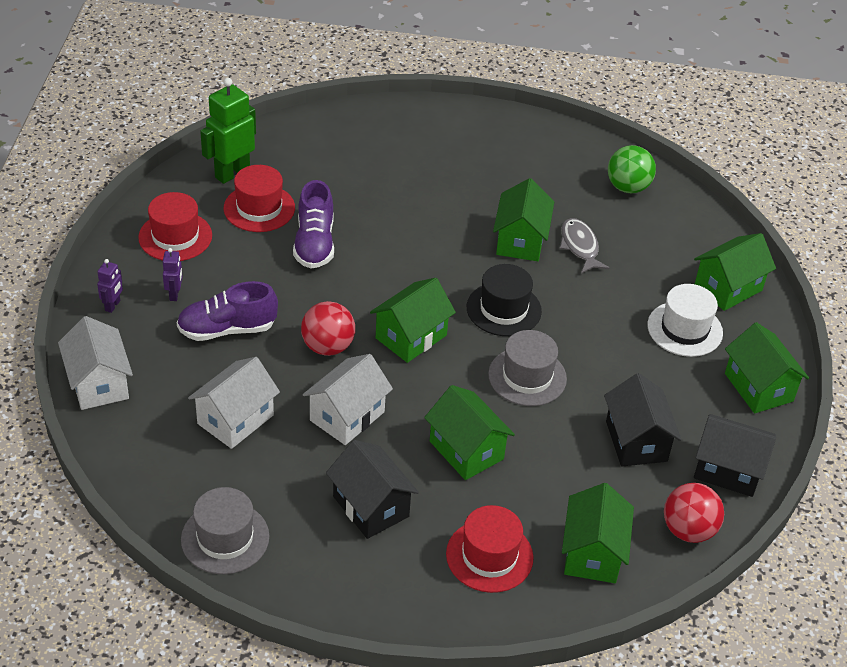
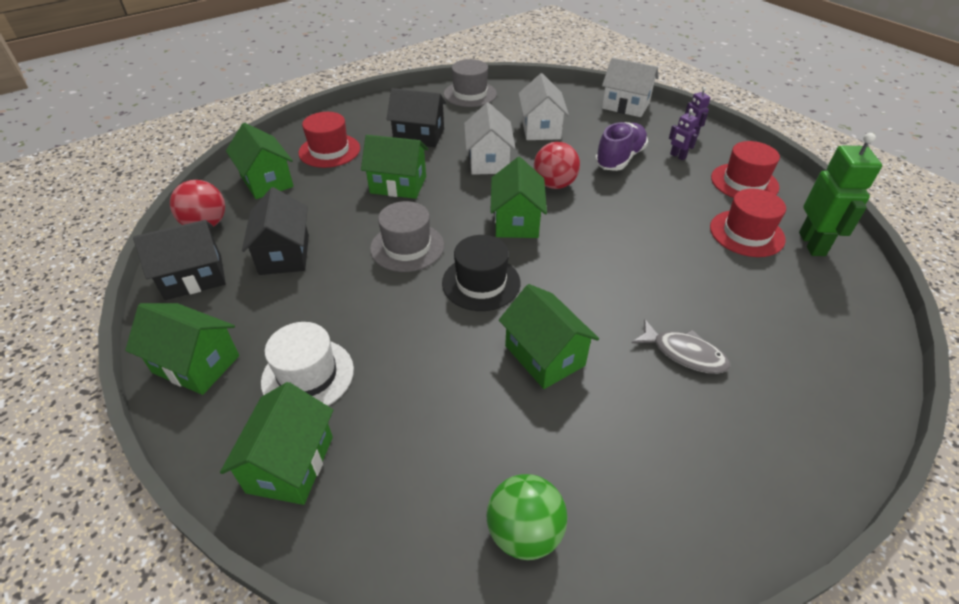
camera: 140 degrees right, 0 degrees up
purple shoe [293,180,334,268] -> none
grey fish [559,218,609,273] -> grey fish moved to [632,319,730,374]
black house [604,373,681,466] -> black house turned 45 degrees clockwise [242,187,309,275]

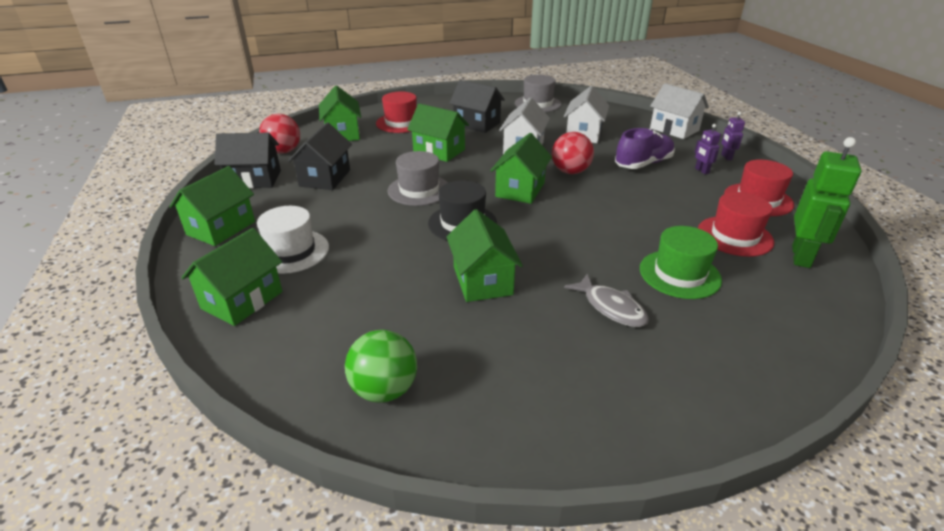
camera: 20 degrees right, 10 degrees down
green house [125,303,239,395] -> green house turned 75 degrees clockwise [169,166,255,246]
none -> green hat [640,226,722,299]

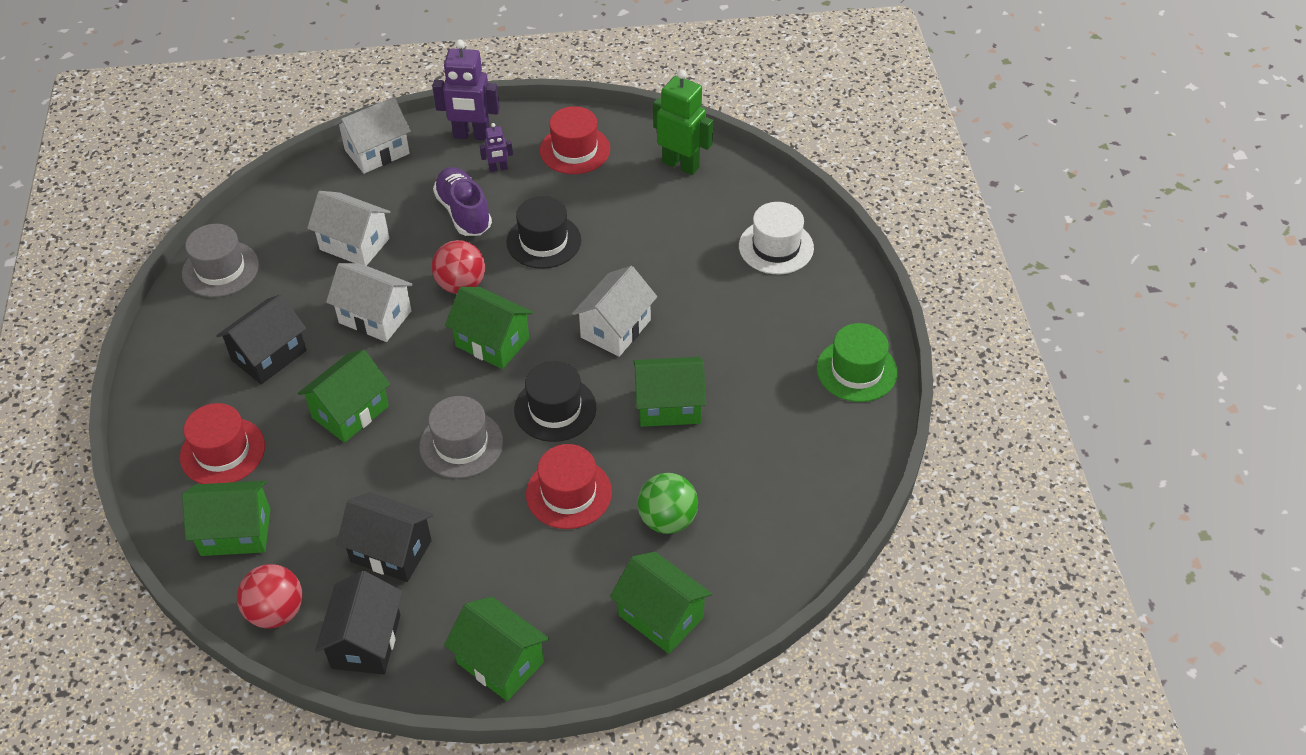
camera: 80 degrees left, 15 degrees up
white hat [257,206,329,274] -> white hat moved to [739,202,814,274]
green ball [345,330,417,402] -> green ball moved to [637,473,698,534]
grey fish [564,274,649,327] -> none
green hat [640,226,722,299] -> green hat moved to [817,323,898,402]
red hat [698,192,774,257] -> red hat moved to [526,444,612,529]
purple robot [721,112,745,160] -> purple robot [432,39,500,140], size x2.02
none -> black hat [506,196,581,269]
none -> white house [572,266,657,357]

